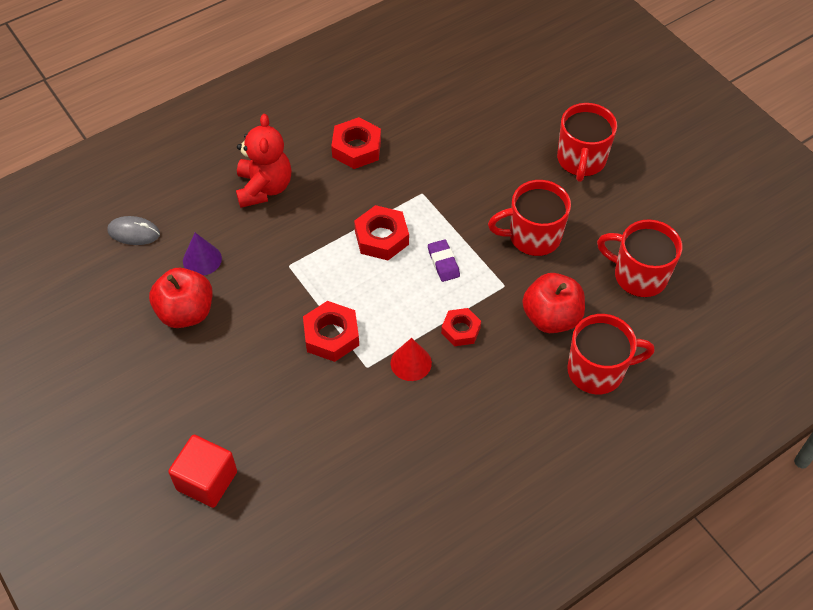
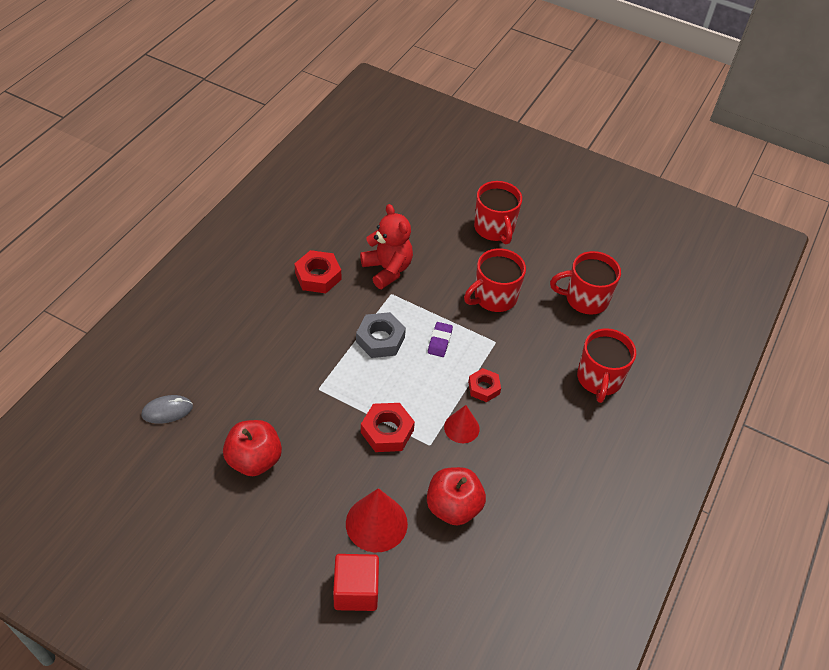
camera: 30 degrees left, 5 degrees down
purple cone [183,233,222,276] -> none
red teddy bear [236,114,291,208] -> red teddy bear moved to [360,204,413,289]
red nut [354,205,409,260] -> grey nut [356,312,406,358]
purple eraser [428,239,460,282] -> purple eraser turned 60 degrees clockwise [428,322,453,357]
red apple [522,273,585,333] -> red apple moved to [427,467,486,526]
red mug [567,314,655,394] -> red mug turned 135 degrees clockwise [577,328,636,403]
none -> red cone [346,488,408,552]

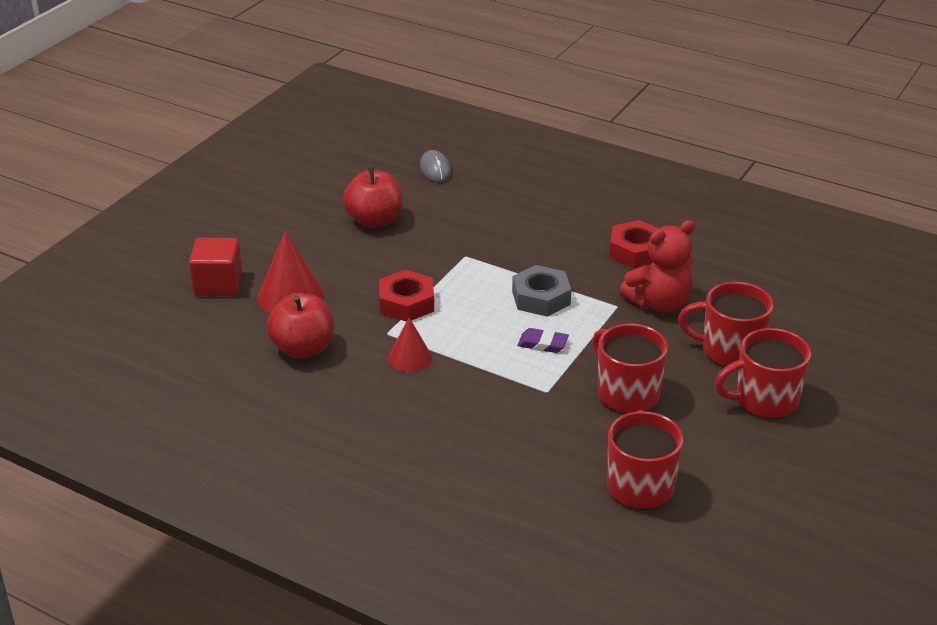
camera: 95 degrees right, 15 degrees down
red nut [468,368,501,402] -> none
red mug [577,328,636,403] -> red mug moved to [678,282,773,367]

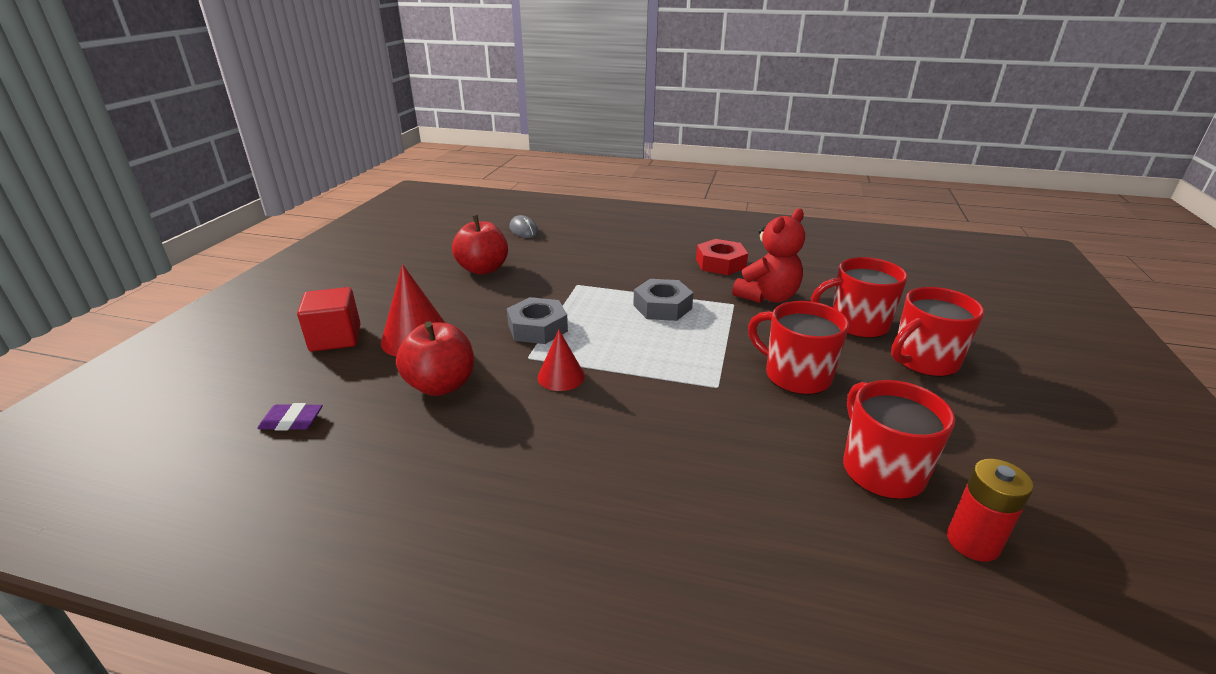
camera: 15 degrees left, 5 degrees down
red nut [379,270,434,321] -> grey nut [507,297,568,344]
purple eraser [517,328,569,353] -> purple eraser moved to [257,403,323,431]
none -> red battery [947,459,1033,562]

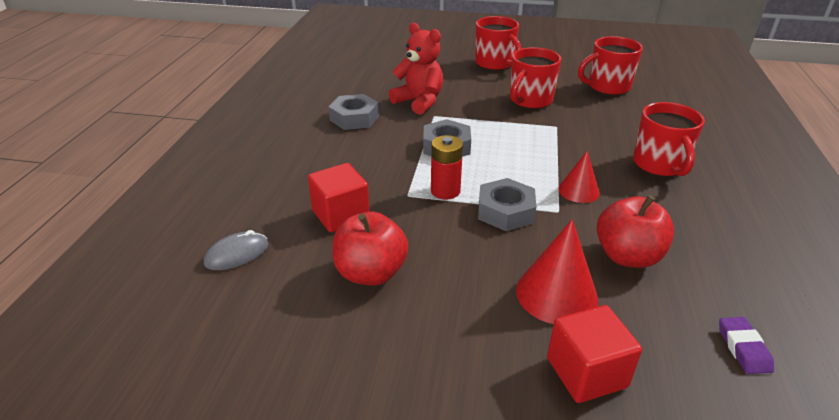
camera: 95 degrees left, 5 degrees up
red nut [696,239,748,275] -> grey nut [328,94,379,130]
red mug [811,257,908,338] -> red mug moved to [633,102,705,177]
red battery [947,459,1033,562] -> red battery moved to [431,135,463,200]
none -> red cube [308,163,370,232]

